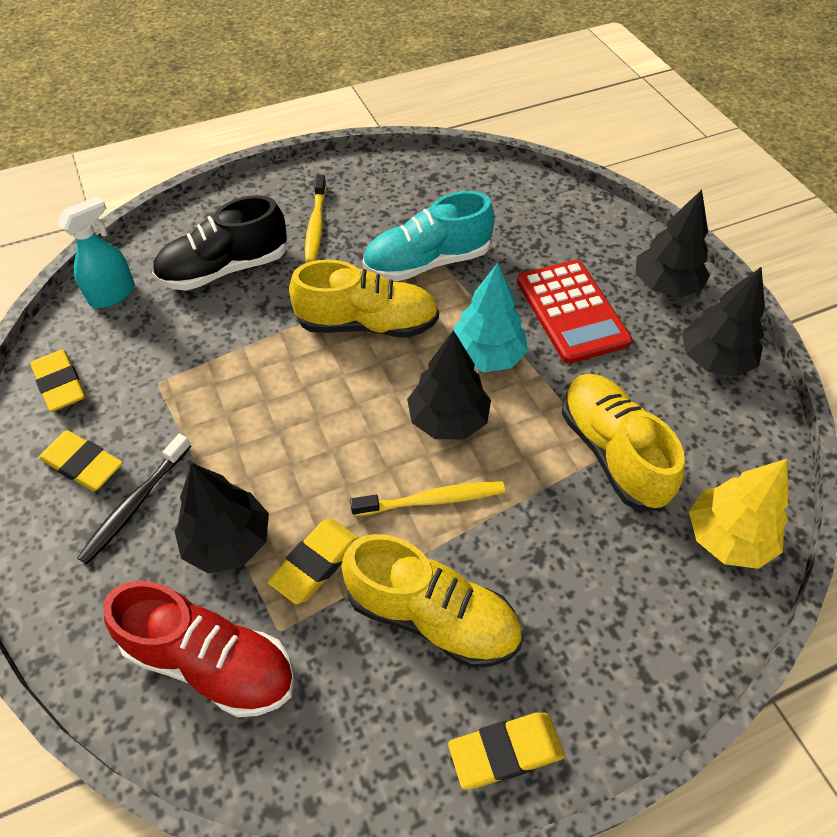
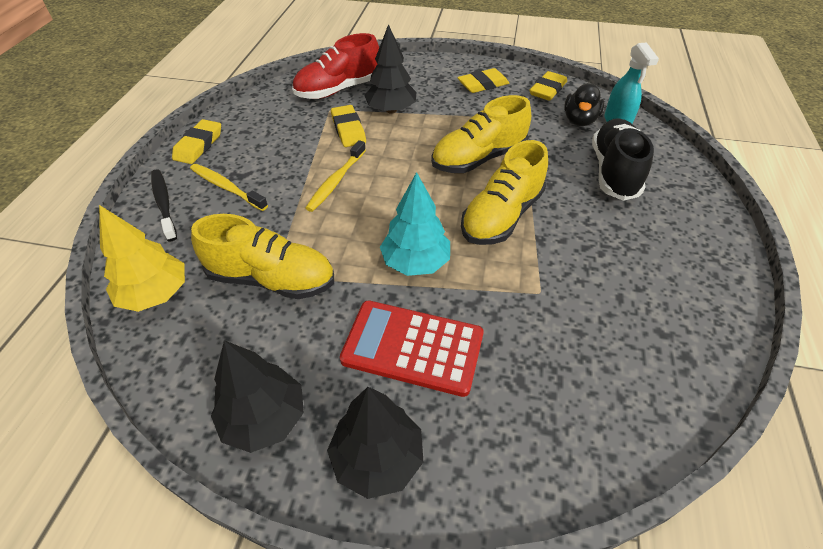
camera: 125 degrees right, 5 degrees down
yellow eraser [30,349,86,412] -> yellow eraser turned 60 degrees counterclockwise [530,71,567,101]
black toothbrush [77,434,191,564] -> black toothbrush moved to [151,169,177,241]
yellow toothbrush [305,175,326,263] -> yellow toothbrush moved to [190,164,268,211]
yellow shoe [341,534,522,668] -> yellow shoe moved to [431,95,531,173]
turquoise shoe [363,191,495,282] -> none
black tree [407,330,491,439] -> none
none -> black duck [564,83,604,126]

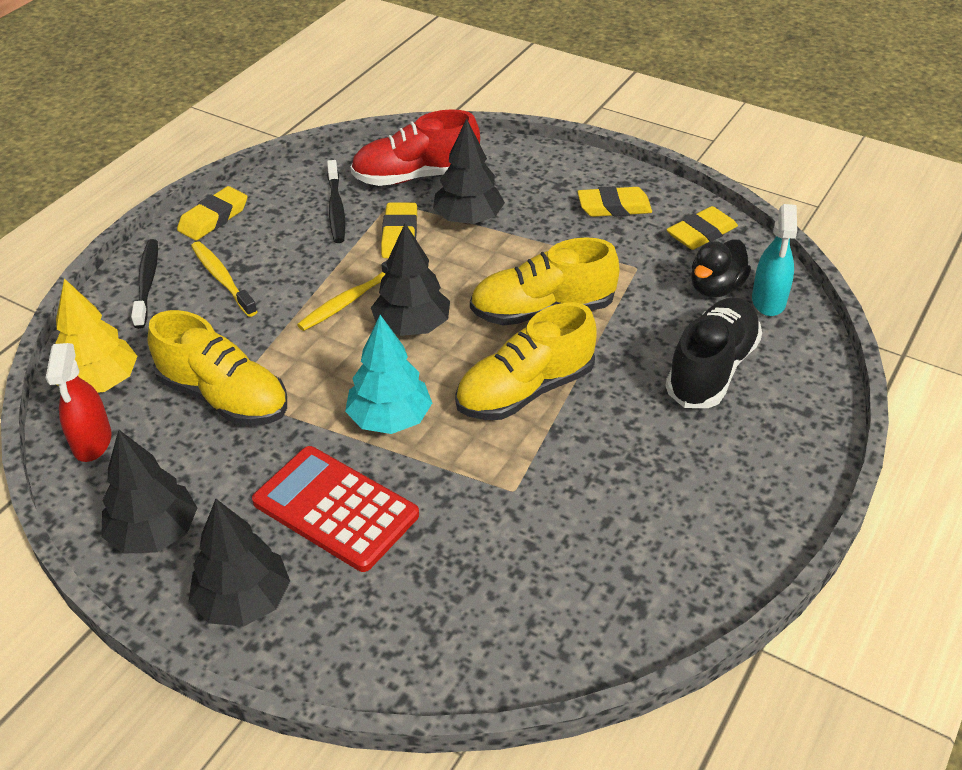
camera: 20 degrees right, 5 degrees down
none -> red spray bottle [46,343,112,462]
none -> black toothbrush [327,160,345,243]
none -> black tree [371,223,450,336]

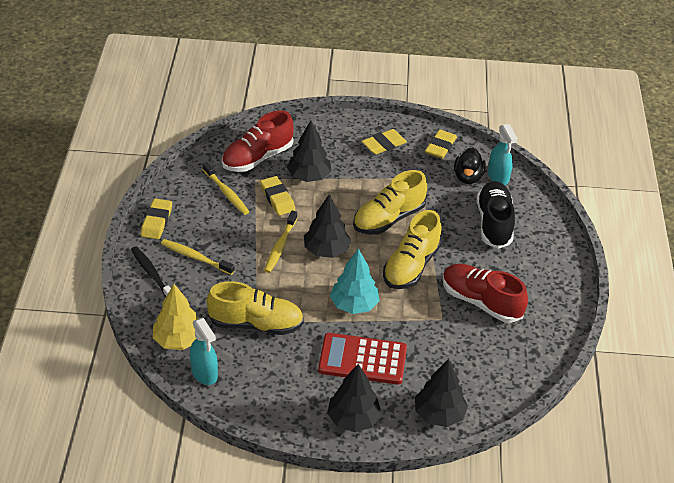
camera: 30 degrees left, 0 degrees up
red spray bottle [46,343,112,462] -> turquoise spray bottle [190,318,218,385]
black tree [101,430,197,554] -> black tree moved to [415,359,468,427]
black toothbrush [327,160,345,243] -> yellow toothbrush [202,162,249,215]
none -> red shoe [443,264,528,323]

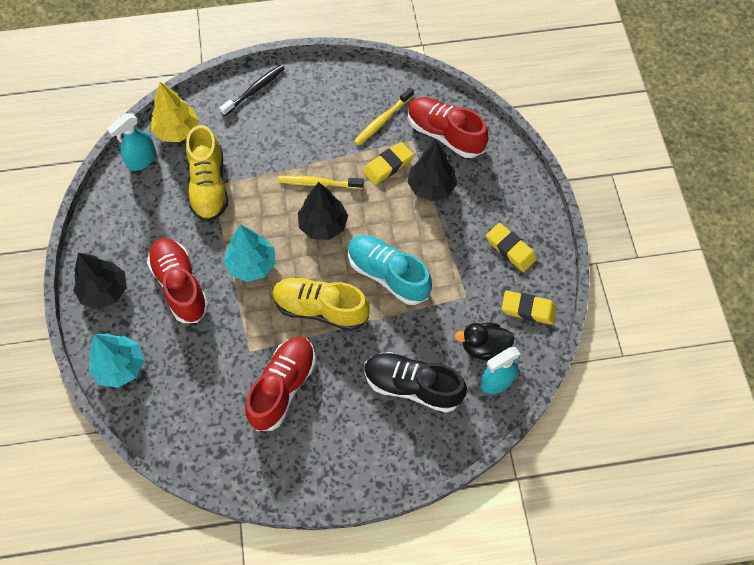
camera: 80 degrees right, 20 degrees up
yellow eraser [141,198,172,239] -> none
yellow toothbrush [161,239,235,275] -> none
red calculator [318,333,407,385] -> red shoe [147,238,209,323]
yellow shoe [353,170,427,235] -> turquoise shoe [348,235,432,305]
black tree [415,359,468,427] -> turquoise tree [89,333,144,388]
black shoe [477,181,515,249] -> black shoe turned 150 degrees counterclockwise [364,352,467,413]

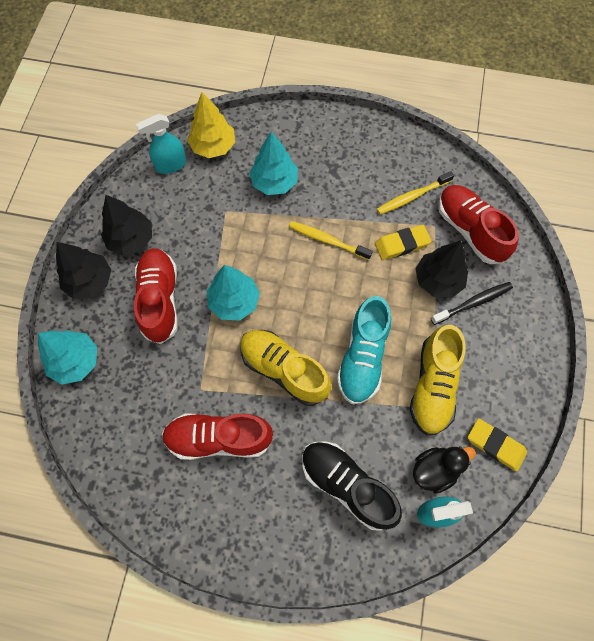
camera: 20 degrees right, 5 degrees up
yellow shoe [186,125,228,222] -> yellow shoe moved to [410,325,465,436]
black toothbrush [220,65,285,116] -> black toothbrush moved to [431,282,513,325]
red shoe [245,337,316,431] -> red shoe turned 135 degrees counterclockwise [162,414,273,460]
black tree [298,182,348,240] -> black tree moved to [101,195,152,256]
turquoise shoe [348,235,432,305] -> turquoise shoe turned 135 degrees counterclockwise [337,296,391,404]
black duck [454,323,515,360] -> black duck turned 135 degrees clockwise [413,446,476,494]
yellow eraser [486,223,537,272] -> none
none -> turquoise tree [249,131,298,195]

